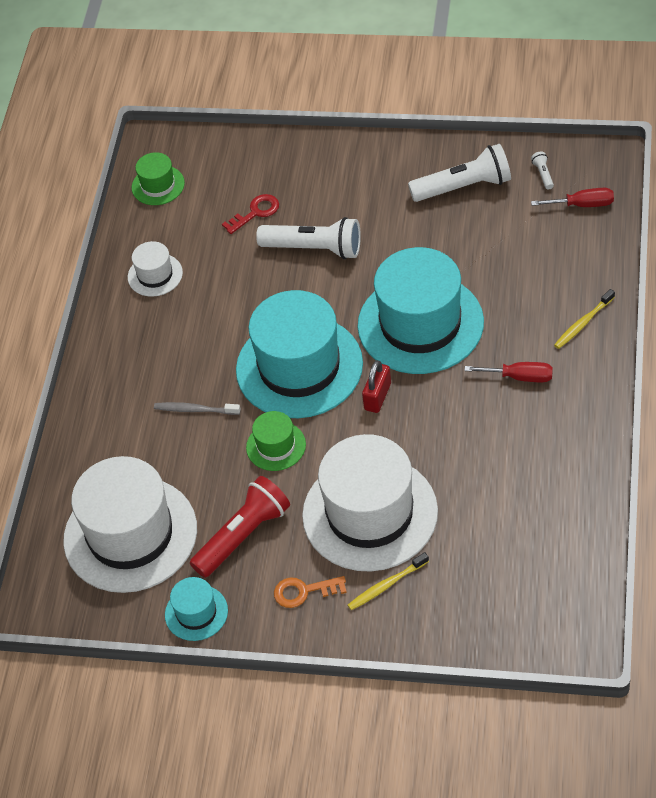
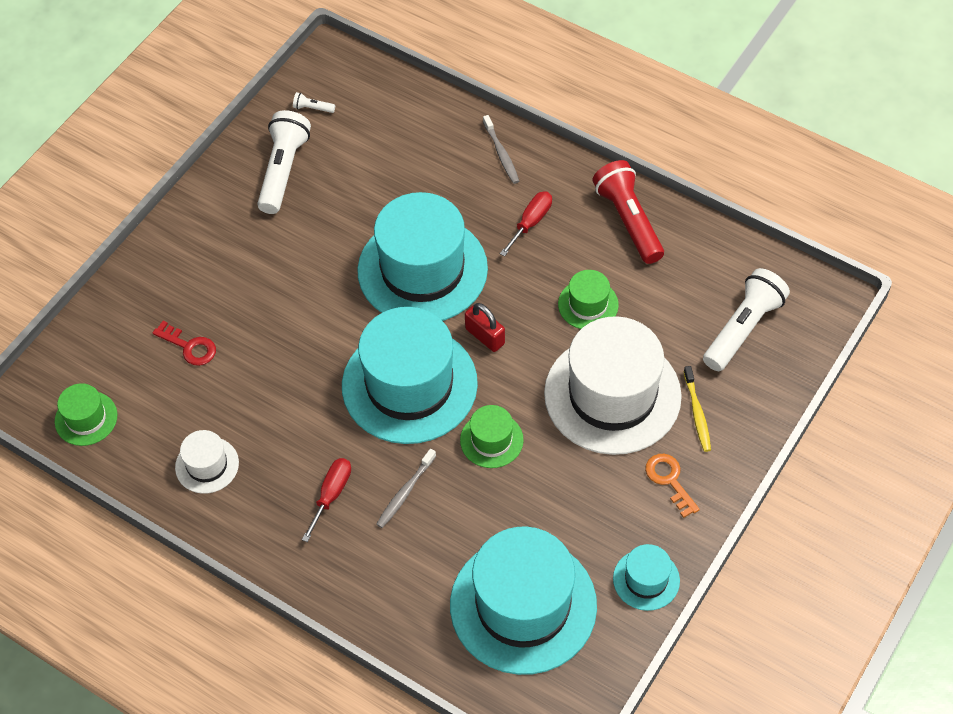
camera: 70 degrees left, 5 degrees up
white hat [63,456,197,593] -> turquoise hat [450,527,597,675]
red flashlight [190,476,290,578] -> red flashlight moved to [593,160,664,264]
red key [222,194,279,234] -> red key turned 135 degrees clockwise [153,321,216,366]
white flashlight [256,217,361,259] -> white flashlight moved to [703,268,790,371]
orange key [274,576,347,608] -> orange key turned 135 degrees clockwise [645,454,700,518]
red screwdriver [531,188,614,207] -> red screwdriver moved to [302,458,351,542]
yellow toothbrush [554,289,615,349] -> grey toothbrush [483,115,519,184]
none -> green hat [558,270,619,329]

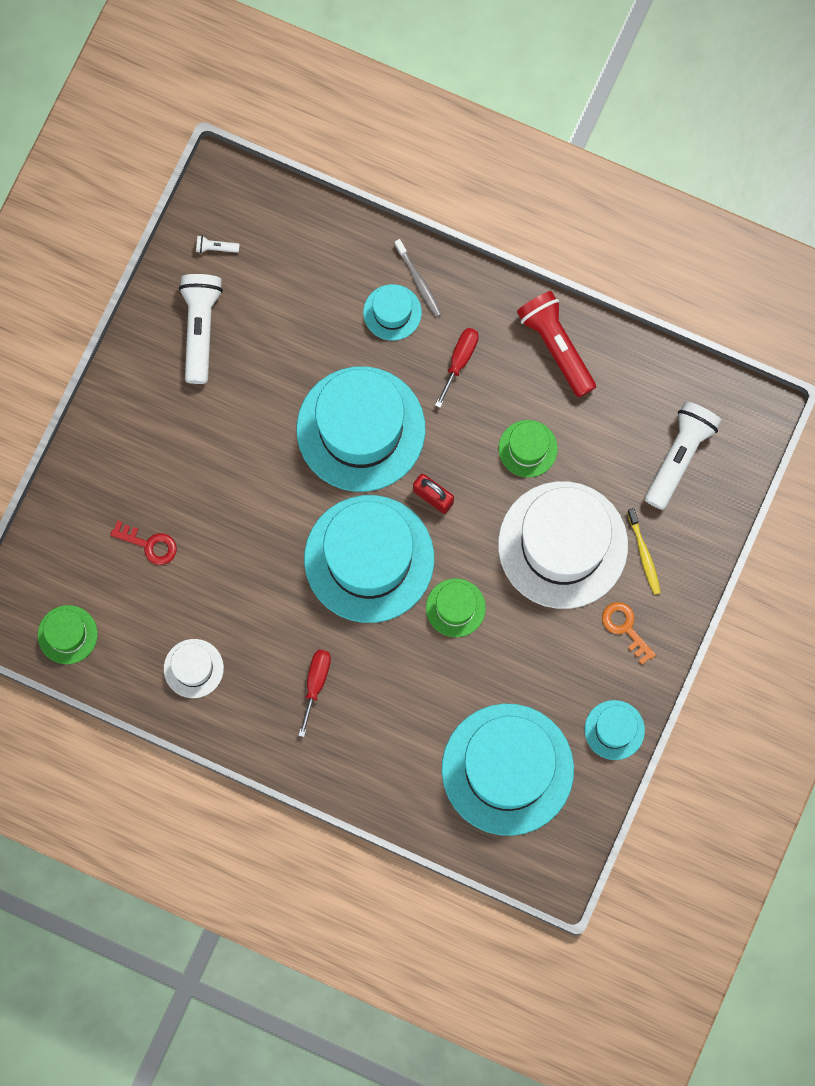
camera: 10 degrees left, 20 degrees up
grey toothbrush [376,449,436,528] -> none
none -> turquoise hat [363,284,422,341]

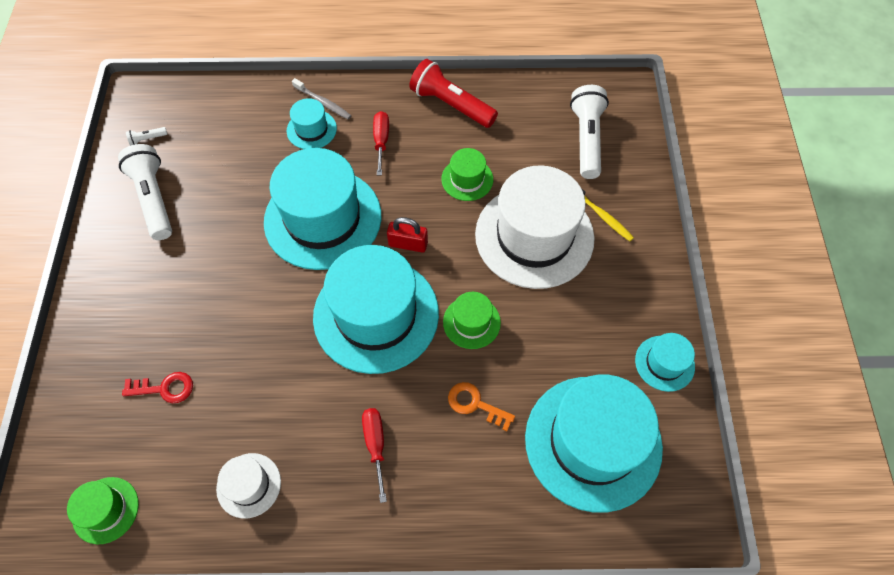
camera: 25 degrees left, 15 degrees down
orange key [602,602,656,665] -> orange key moved to [448,382,515,431]

